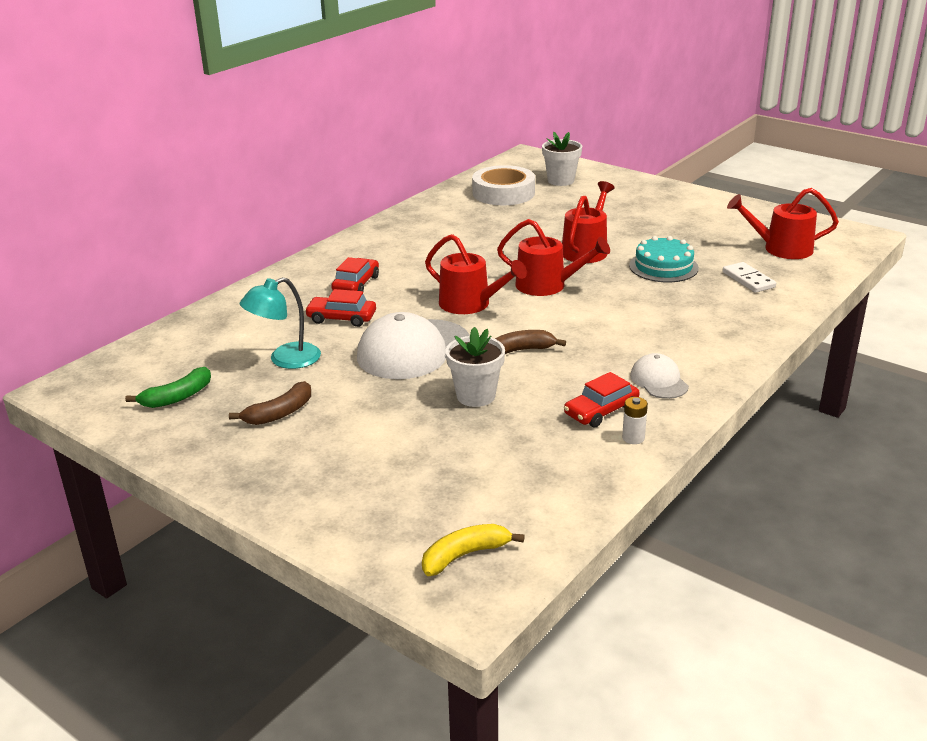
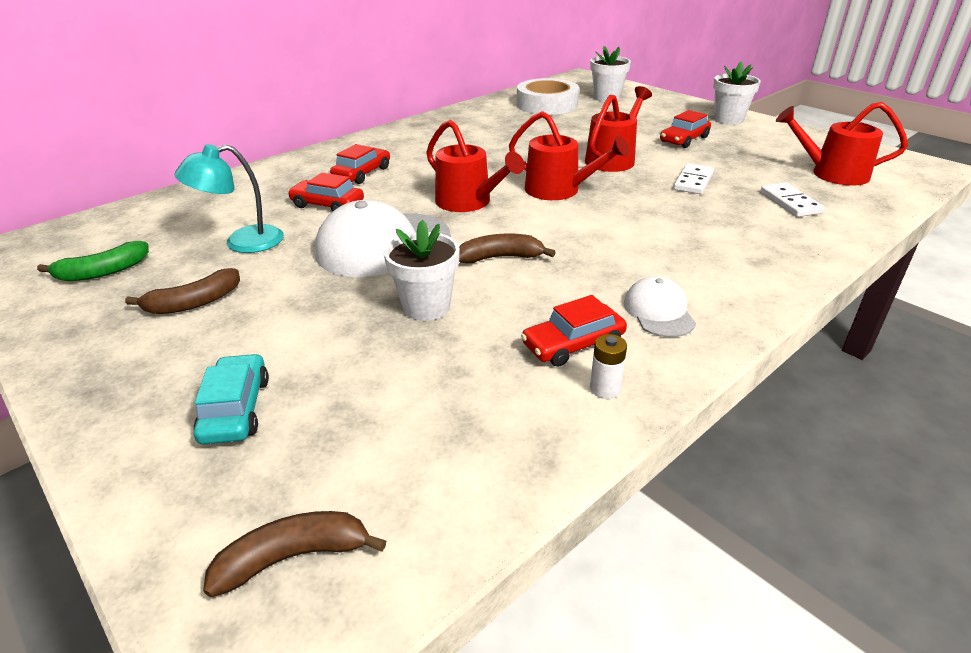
camera: 10 degrees right, 5 degrees up
yellow banana [422,524,525,576] -> brown banana [203,511,386,597]
turquoise cake [629,236,699,282] -> white domino [673,163,714,194]
none -> turquoise car [194,354,269,444]
none -> red car [660,110,711,148]
none -> white flower pot [713,62,761,125]

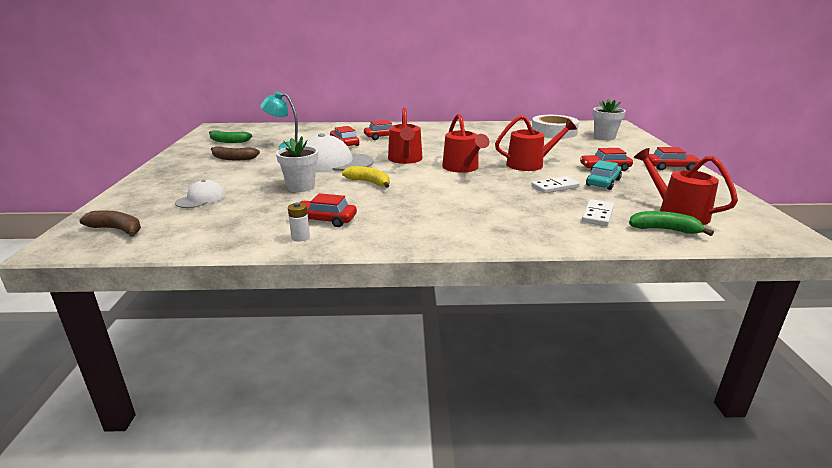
camera: 40 degrees right, 10 degrees down
turquoise car [194,354,269,444] -> turquoise car moved to [586,160,622,190]
brown banana [459,234,556,263] -> yellow banana [342,166,390,188]
white cap [624,276,696,337] -> white cap moved to [175,179,226,208]
white flower pot [713,62,761,125] -> red car [648,147,700,170]
none -> green banana [629,211,714,236]

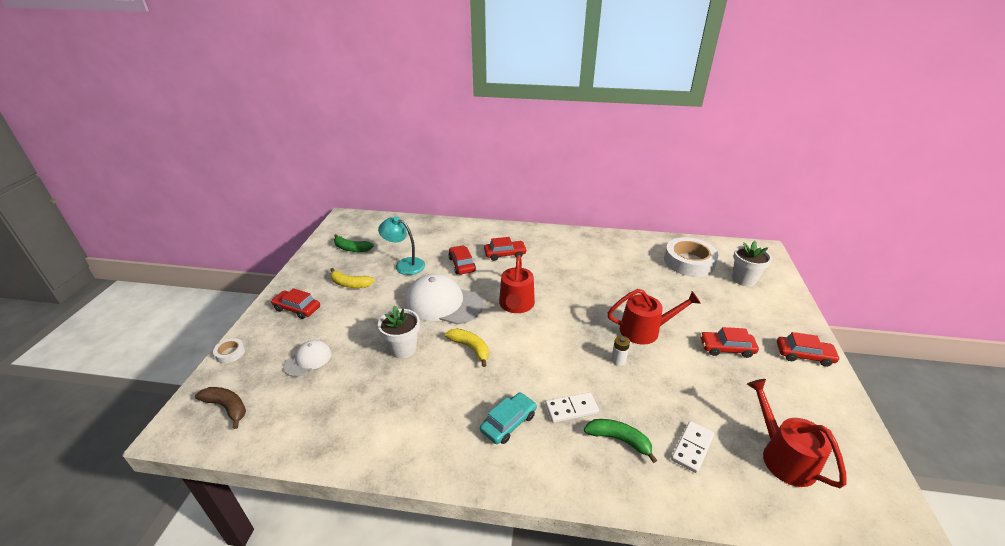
camera: 10 degrees right, 10 degrees up
brown banana [211,147,260,160] -> yellow banana [330,268,375,288]
white battery [288,202,310,242] -> white battery moved to [611,336,630,366]
red car [299,193,357,227] -> red car moved to [271,288,320,319]
red watering can [442,113,489,173] -> none
white domino [531,176,580,193] -> white domino moved to [545,392,599,423]
turquoise car [586,160,622,190] -> turquoise car moved to [480,392,537,444]
green banana [629,211,714,236] -> green banana moved to [584,419,657,463]
none -> white tape [213,338,245,363]

